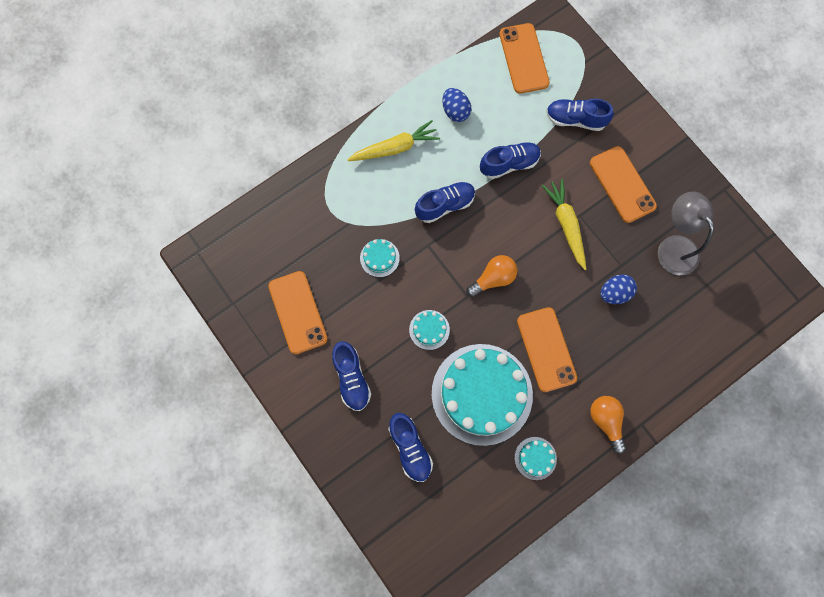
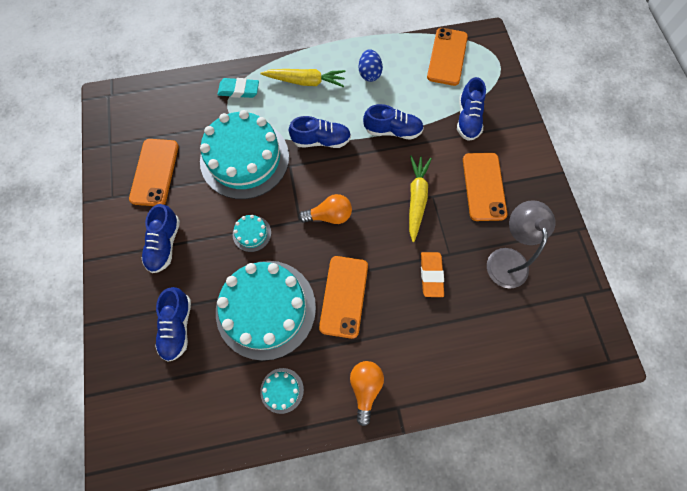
camera: 25 degrees right, 5 degrees down
turquoise cake [360,239,400,277] -> turquoise cake [200,110,289,199], size x2.44
blue shoe [546,98,614,131] -> blue shoe turned 120 degrees counterclockwise [457,77,486,141]
blue egg [600,274,637,304] -> orange eraser [421,252,444,297]
none -> turquoise eraser [217,78,259,98]

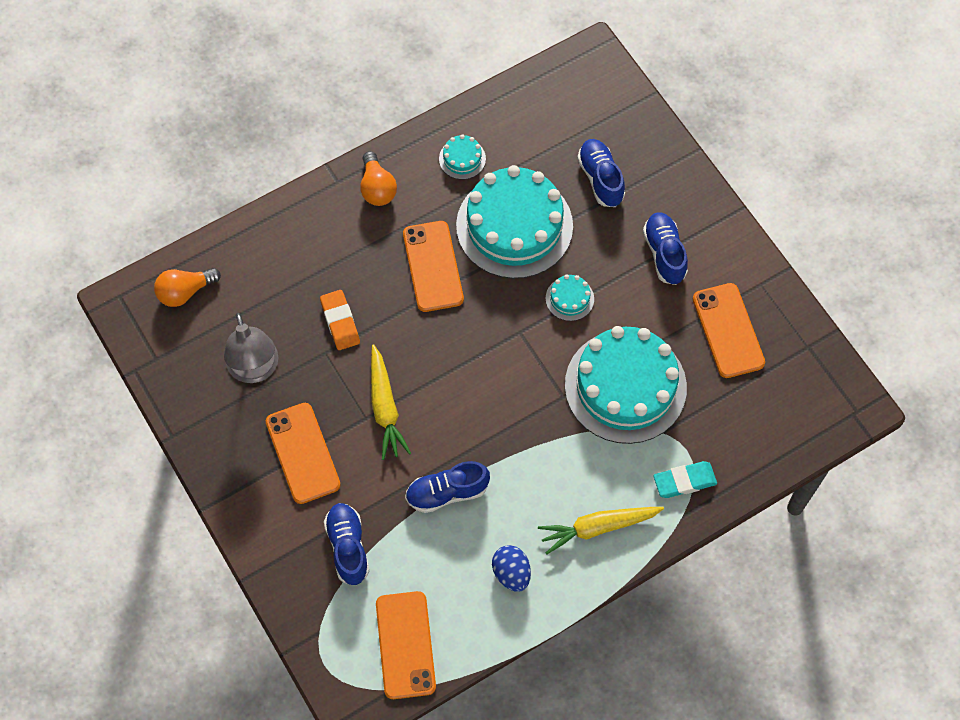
camera: 160 degrees right, 5 degrees down
blue shoe [289,116,351,148] -> none
orange light bulb [299,194,352,224] -> orange light bulb moved to [154,268,221,307]

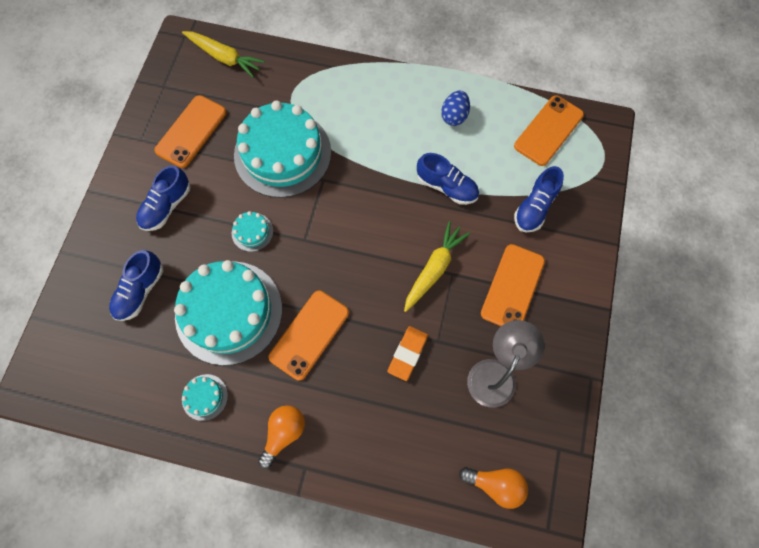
camera: 135 degrees left, 5 degrees up
yellow carrot [538,507,664,554] -> yellow carrot moved to [182,31,265,78]
turquoise eraser [653,461,717,498] -> none

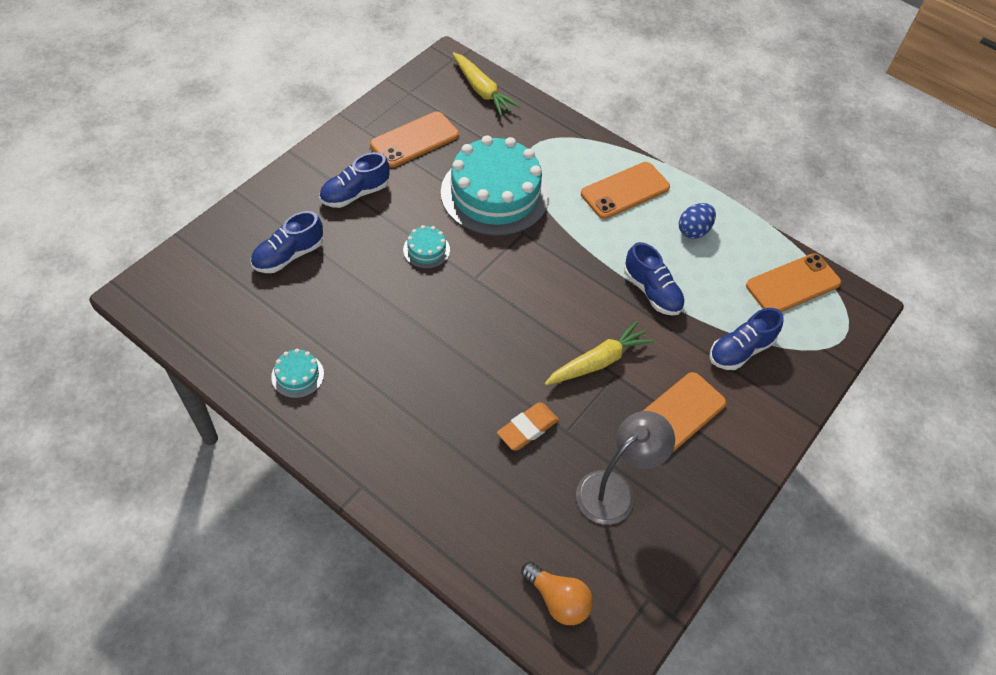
camera: 20 degrees right, 15 degrees down
turquoise cake [174,260,282,366] -> none
orange light bulb [258,405,305,469] -> none
orange phone [268,291,349,380] -> orange phone moved to [581,162,670,219]

